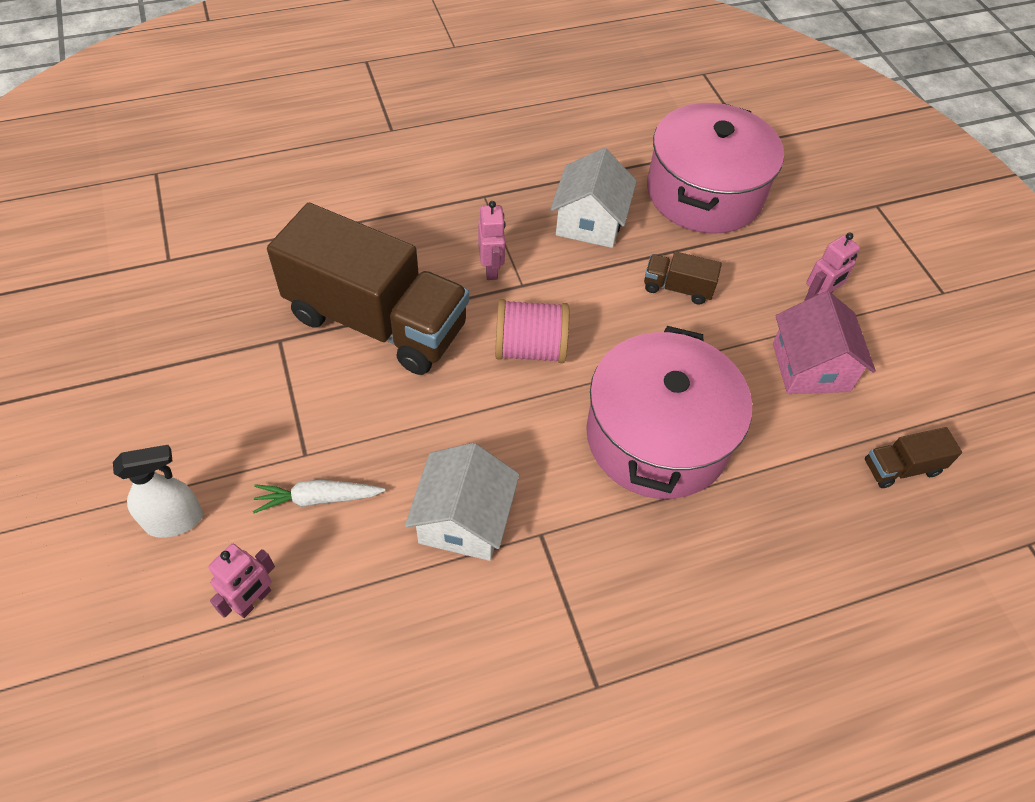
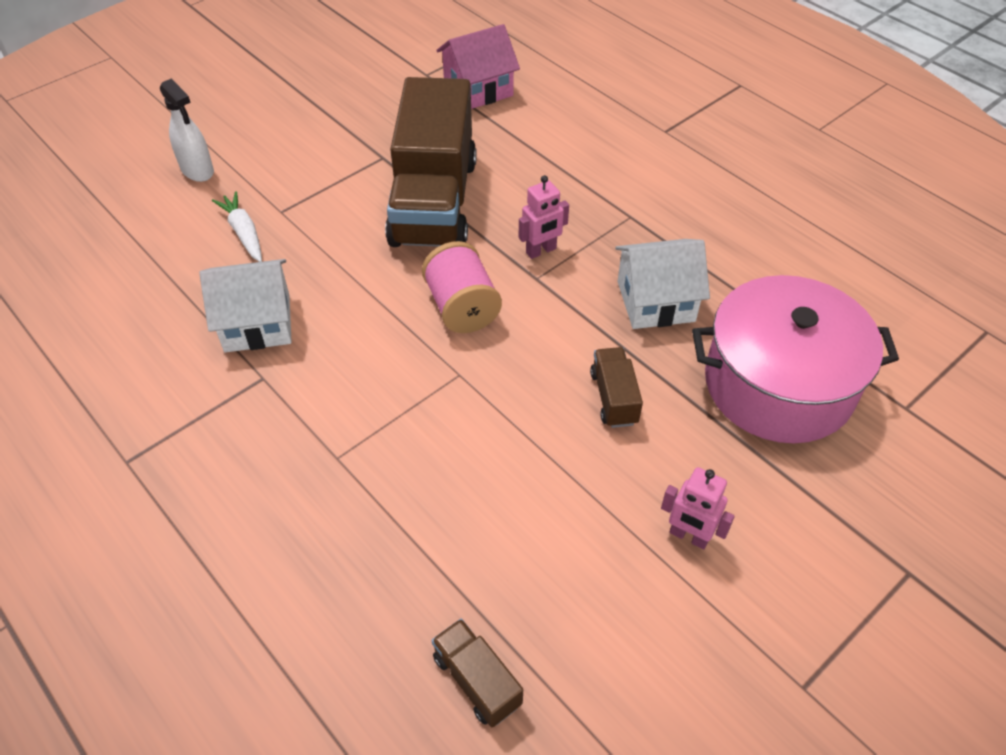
camera: 70 degrees right, 5 degrees down
pink robot [208,544,275,618] -> none
pink pot [586,326,752,499] -> none
pink house [773,291,876,394] -> pink house moved to [436,24,520,109]

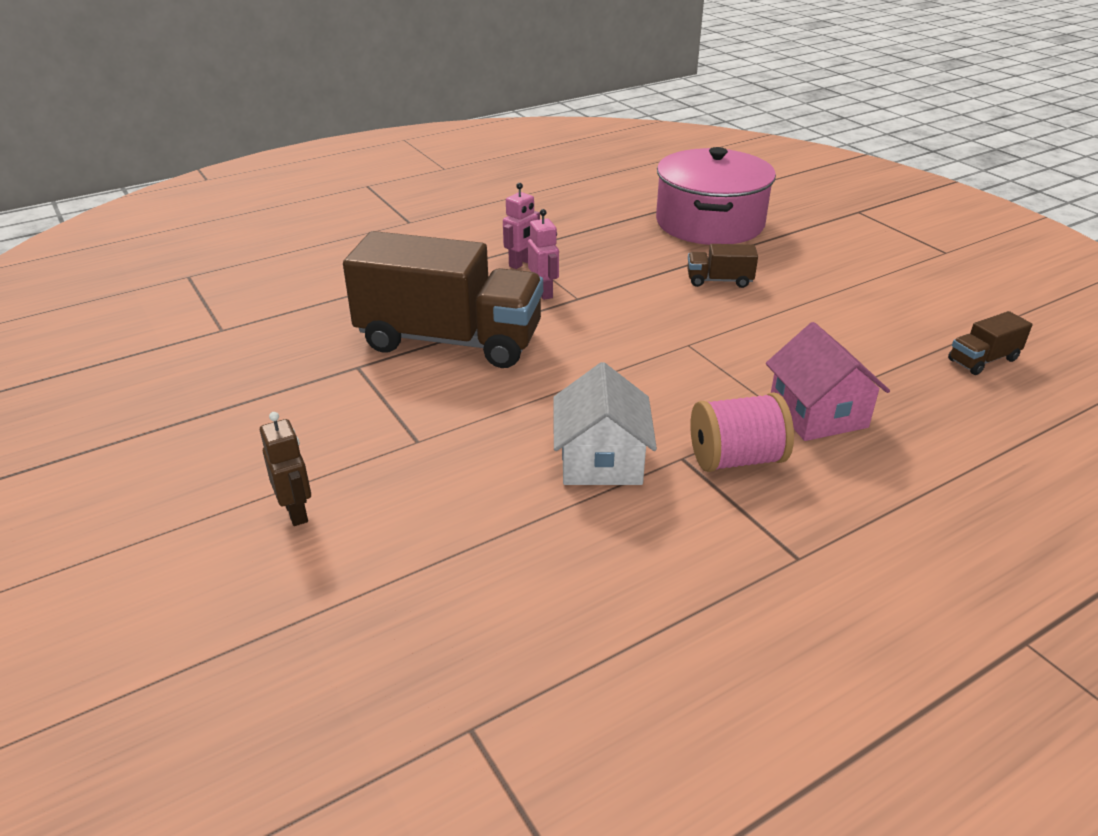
camera: 80 degrees left, 15 degrees down
white spray bottle [160,78,214,182] -> brown robot [260,412,311,526]
white carrot [212,191,262,262] -> none
pink spool [422,241,502,333] -> pink spool moved to [690,392,794,472]
pink house [436,24,520,109] -> pink house moved to [766,322,890,441]
white house [615,239,710,329] -> none
pink robot [661,467,735,549] -> pink robot moved to [503,183,540,269]

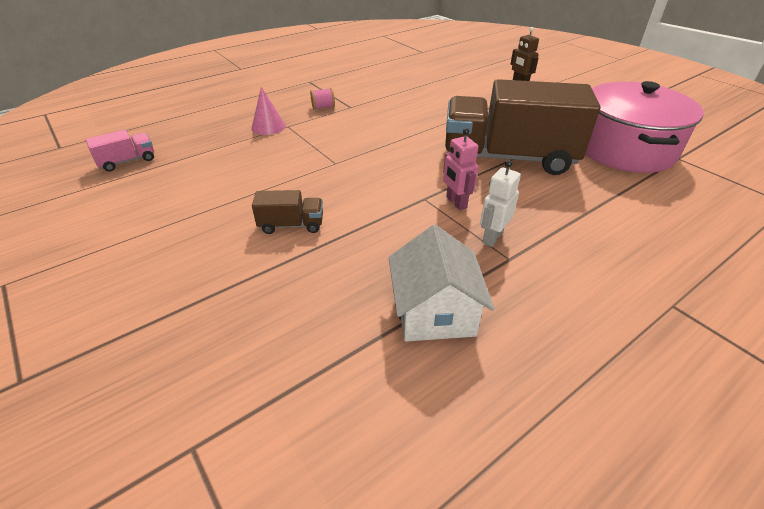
camera: 175 degrees right, 5 degrees up
pink robot [503,183,540,269] -> white robot [480,160,521,247]
white house [553,362,657,485] -> white house moved to [389,225,494,342]
pink pot [656,147,776,245] -> pink pot moved to [585,81,704,173]
pink spool [690,392,794,472] -> pink spool [310,88,335,110], size x0.52
pink house [766,322,890,441] -> pink cone [251,87,286,135]
brown truck [948,311,1032,375] -> pink truck [86,130,154,172]

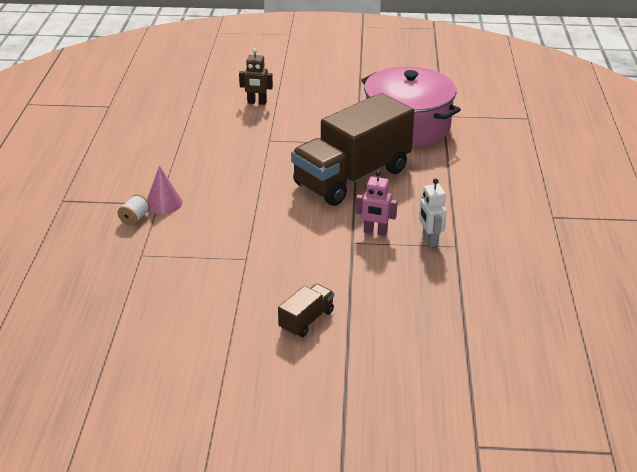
camera: 50 degrees left, 5 degrees down
pink truck [86,130,154,172] -> none
pink cone [251,87,286,135] -> pink cone moved to [147,166,183,214]
pink spool [310,88,335,110] -> white spool [117,194,150,226]
white house [389,225,494,342] -> none

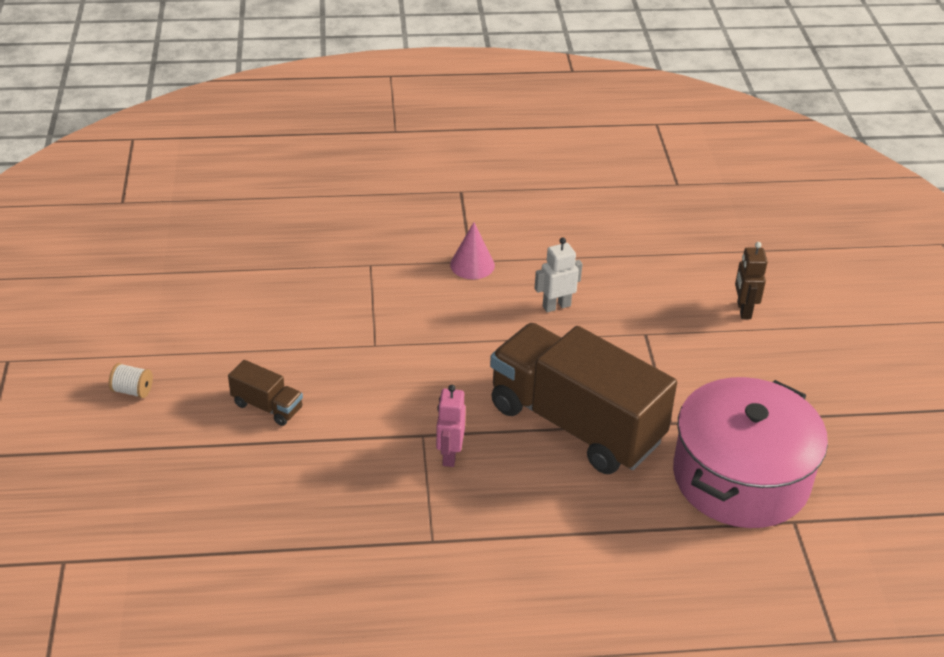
camera: 80 degrees right, 5 degrees up
white spool [117,194,150,226] -> white spool moved to [109,363,153,398]
white robot [419,178,447,247] -> white robot moved to [535,237,582,312]

